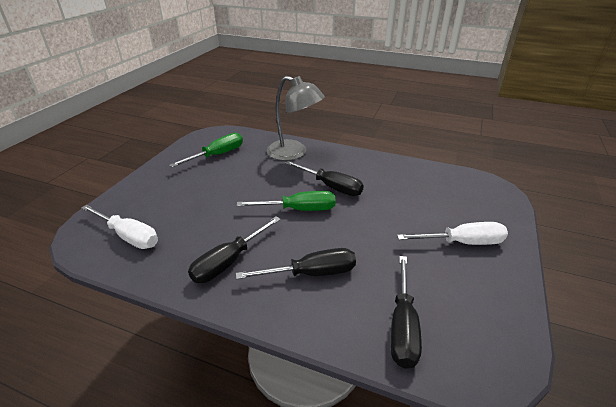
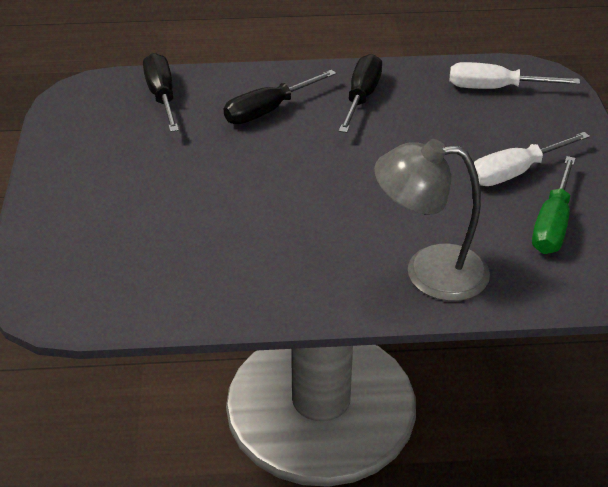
camera: 155 degrees right, 5 degrees up
green screwdriver [237,191,336,211] -> none
black screwdriver [285,161,364,196] -> none
white screwdriver [397,222,508,245] -> white screwdriver moved to [474,132,590,186]

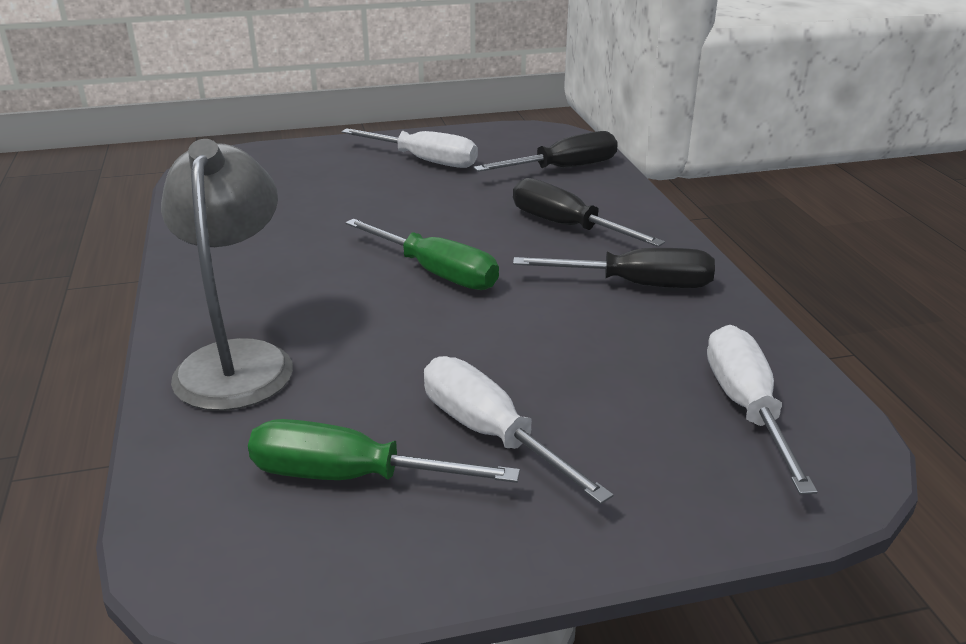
camera: 80 degrees right, 10 degrees down
none -> white screwdriver [341,128,478,168]
none -> green screwdriver [345,219,499,290]

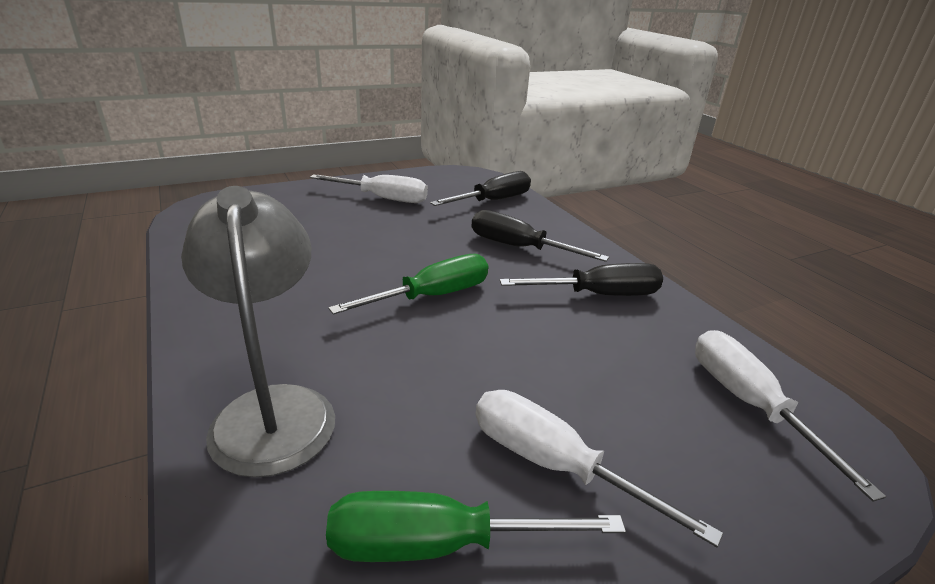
camera: 15 degrees left, 0 degrees up
green screwdriver [345,219,499,290] -> green screwdriver turned 60 degrees counterclockwise [328,254,488,315]

